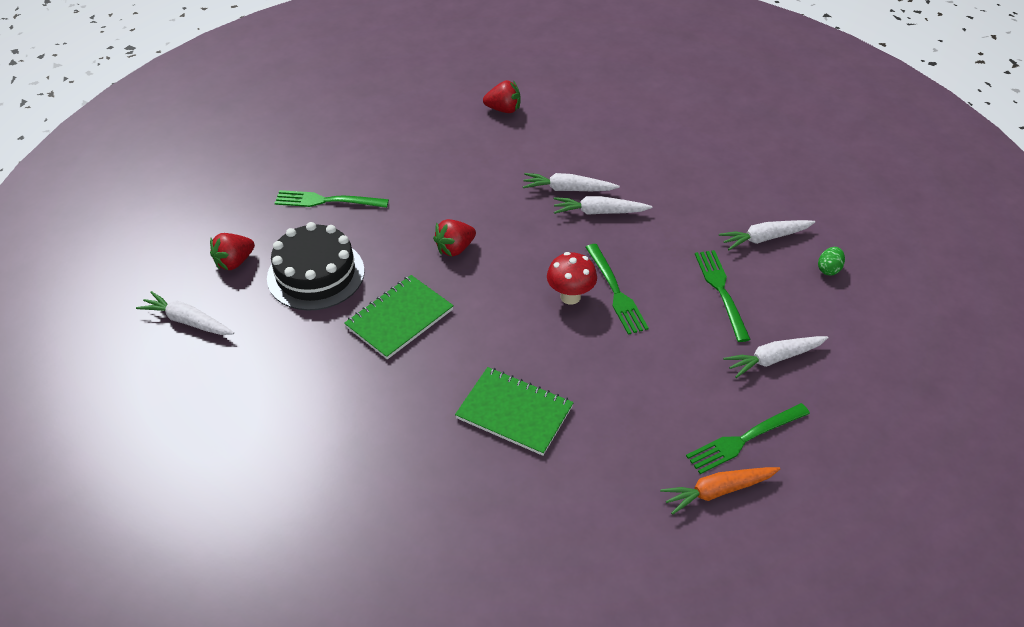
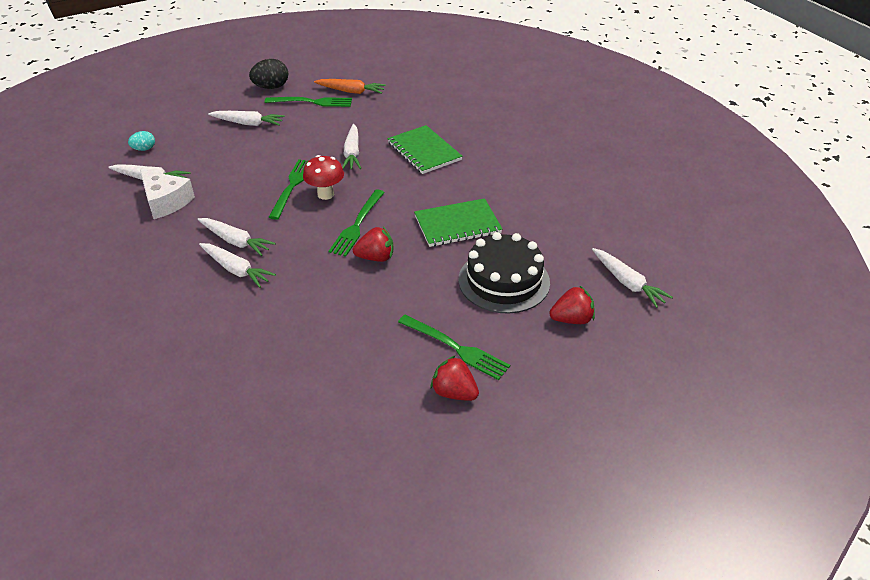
camera: 150 degrees left, 5 degrees down
red strawberry [483,80,520,113] -> red strawberry moved to [431,355,479,401]
green fork [695,250,751,342] -> green fork moved to [329,190,385,257]
green egg [818,247,845,275] -> turquoise egg [128,131,155,151]
none -> white cheese [140,170,195,219]
none -> black egg [249,59,288,89]
none -> white carrot [342,124,361,170]

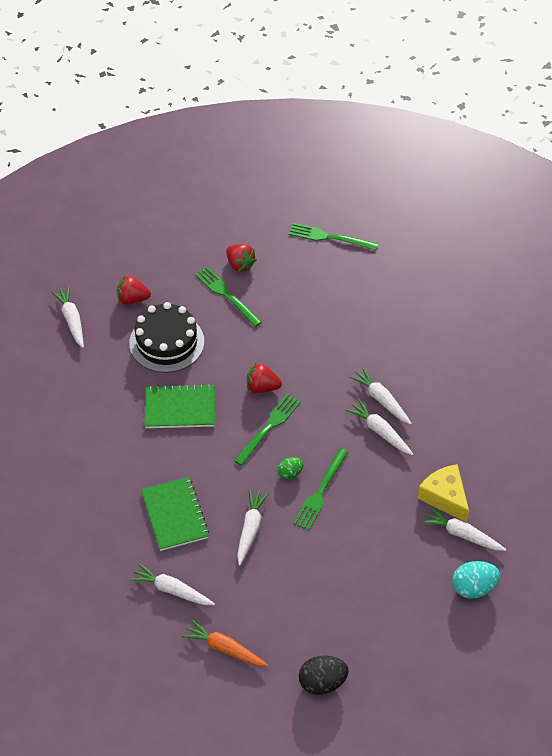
camera: 165 degrees left, 10 degrees up
turquoise egg [128,131,155,151] -> turquoise egg [452,561,500,598], size x1.69
white cheese [140,170,195,219] -> yellow cheese [418,464,469,523]
white carrot [208,111,285,126] -> white carrot moved to [129,563,215,605]
green fork [265,97,352,107] -> green fork moved to [289,223,378,250]
red mushroom [303,155,344,200] -> green egg [277,457,303,479]

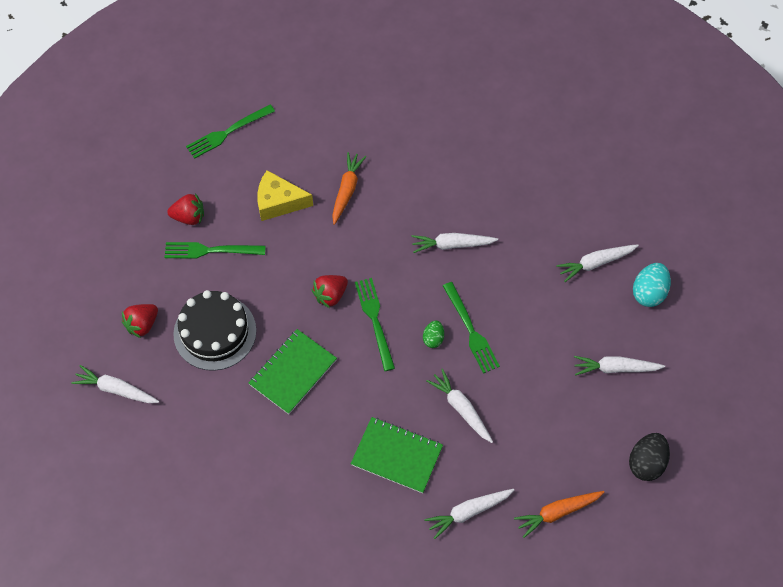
camera: 50 degrees left, 10 degrees up
white carrot [349,367,412,425] -> white carrot moved to [574,356,665,375]
yellow cheese [418,464,469,523] -> yellow cheese moved to [257,170,313,221]
none -> orange carrot [332,152,366,225]

